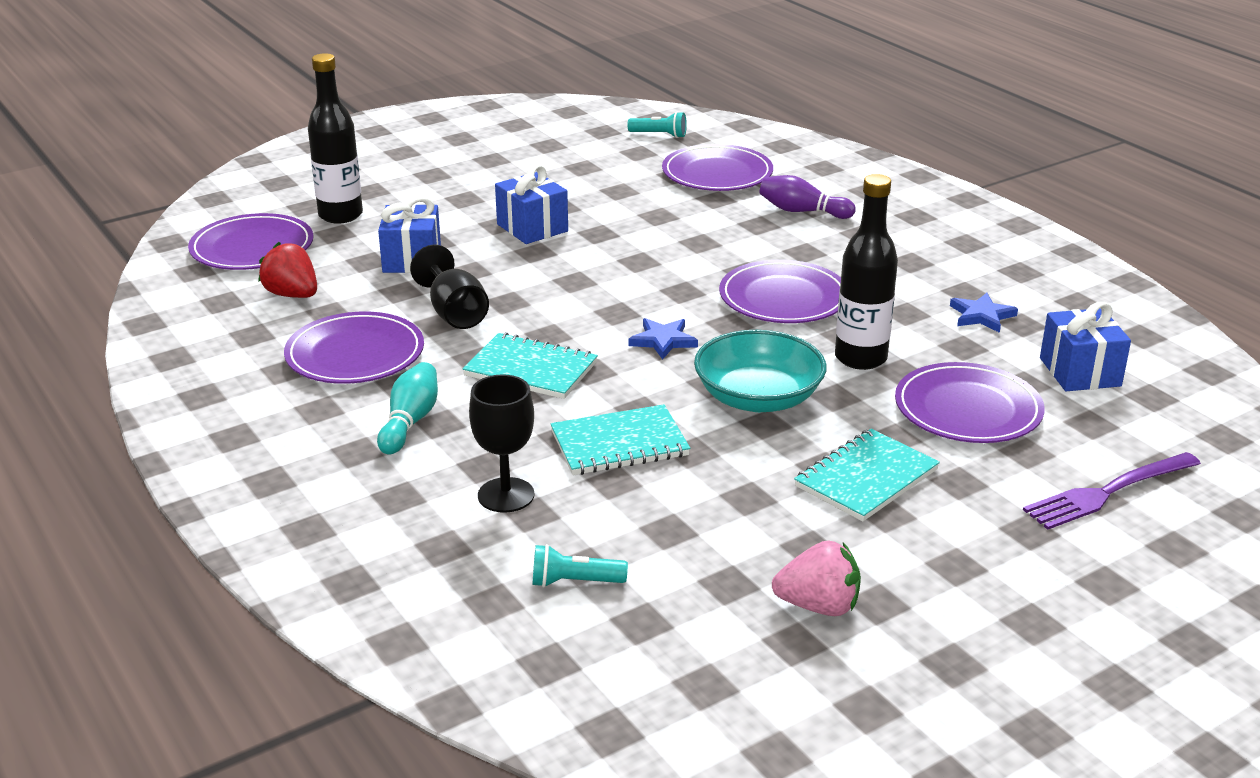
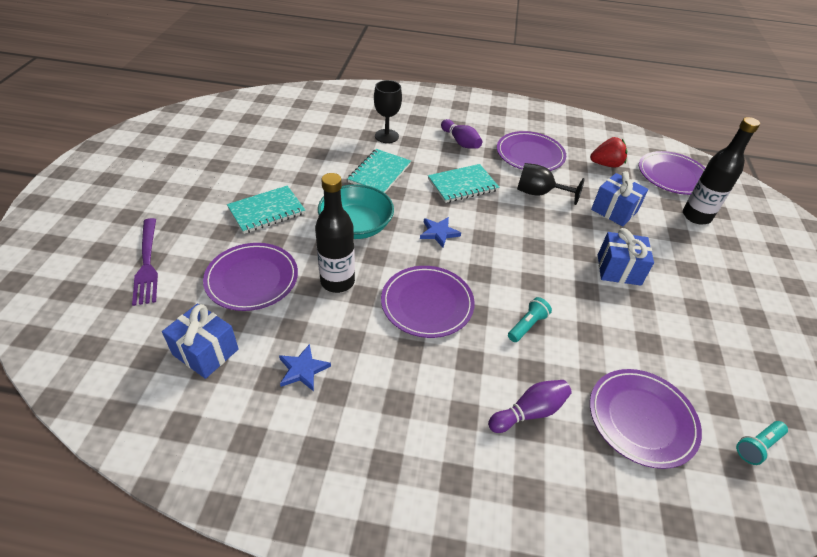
camera: 130 degrees right, 15 degrees up
turquoise bowling pin [377,362,438,454] -> purple bowling pin [441,119,482,149]
turquoise flashlight [532,544,628,588] -> turquoise flashlight moved to [508,297,552,342]
pink strawberry [772,541,861,616] -> none
turquoise notebook [794,429,940,522] -> turquoise notebook turned 60 degrees clockwise [227,186,305,234]
purple fork [1023,452,1201,530] -> purple fork turned 150 degrees clockwise [132,218,158,306]

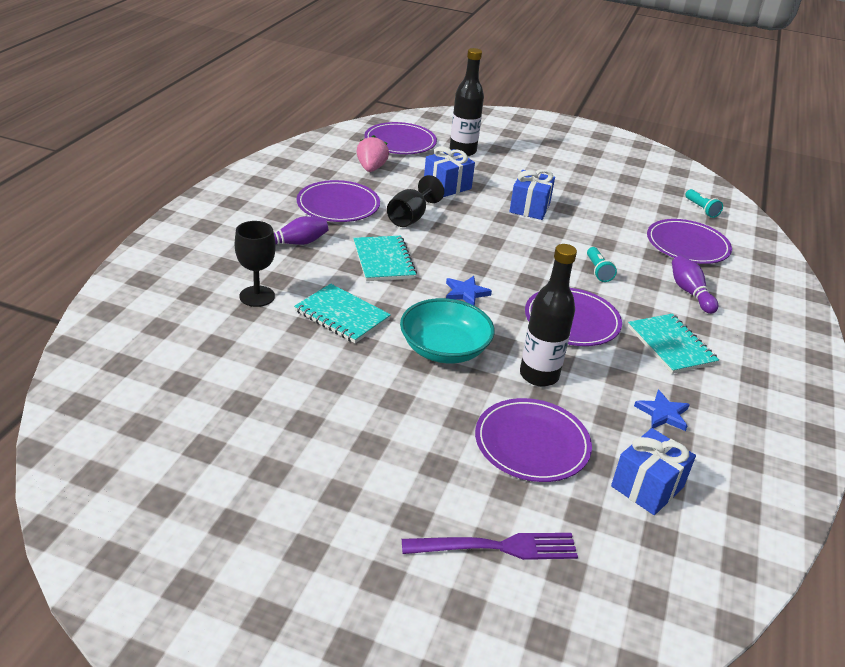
camera: 80 degrees left, 10 degrees down
turquoise notebook [227,186,305,234] -> turquoise notebook moved to [628,314,719,374]
turquoise flashlight [508,297,552,342] -> turquoise flashlight turned 150 degrees counterclockwise [587,247,617,282]
red strawberry [590,137,627,168] -> pink strawberry [356,135,389,172]

